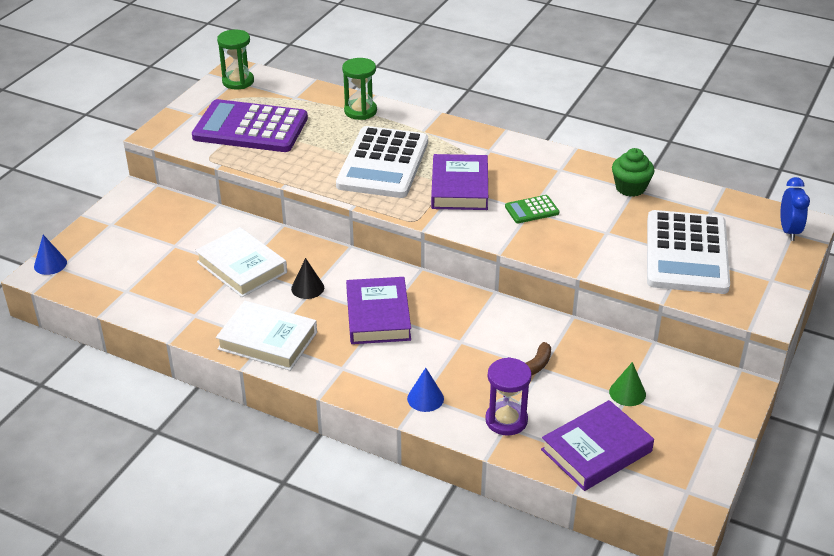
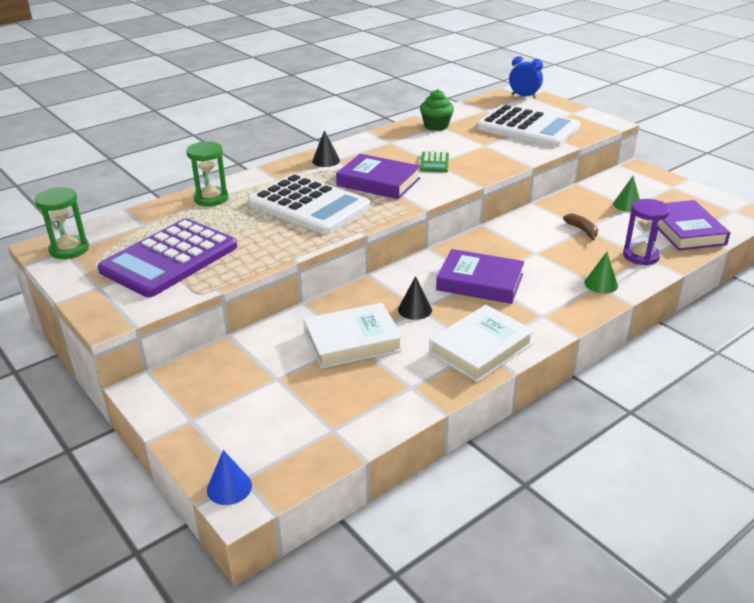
camera: 65 degrees left, 5 degrees down
blue cone [407,368,444,412] -> green cone [584,252,618,294]
none -> black cone [312,130,340,167]

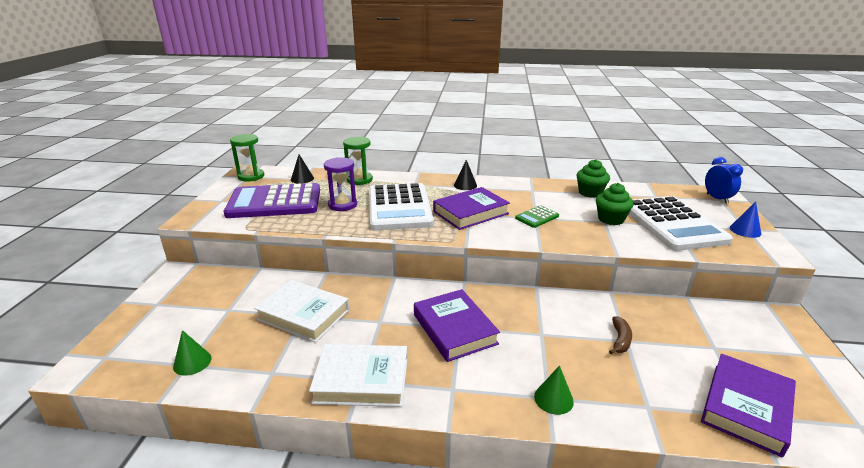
camera: 45 degrees right, 5 degrees down
blue cone [207,450,252,505] -> blue cone moved to [730,201,761,238]
purple book [336,154,421,199] -> purple book turned 75 degrees clockwise [433,187,510,230]
black cone [398,276,432,320] -> black cone moved to [291,154,314,184]
green cone [613,176,640,212] -> green cone moved to [173,330,212,376]
purple hourglass [623,199,670,265] -> purple hourglass moved to [324,157,357,211]
none -> green cupcake [596,183,634,225]

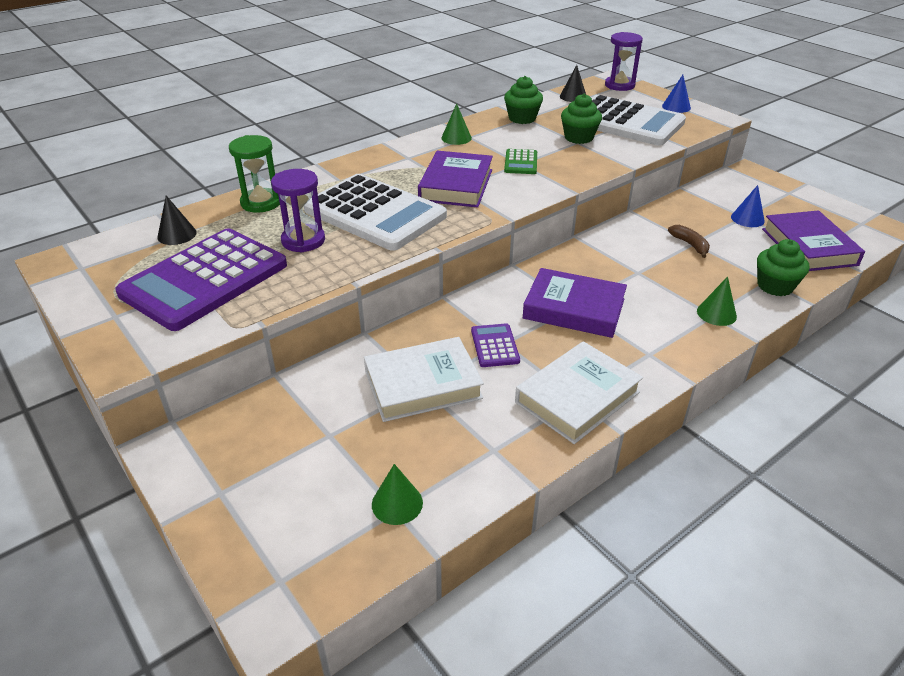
camera: 45 degrees left, 10 degrees up
green hourglass [230,134,264,182] -> none
black cone [454,160,477,190] -> black cone moved to [560,65,586,102]
blue clock [705,157,743,204] -> purple hourglass [605,32,643,91]
none -> green cone [441,103,472,145]
none -> purple calculator [471,323,520,367]
none -> blue cone [731,185,765,227]
none -> green cupcake [757,239,810,296]

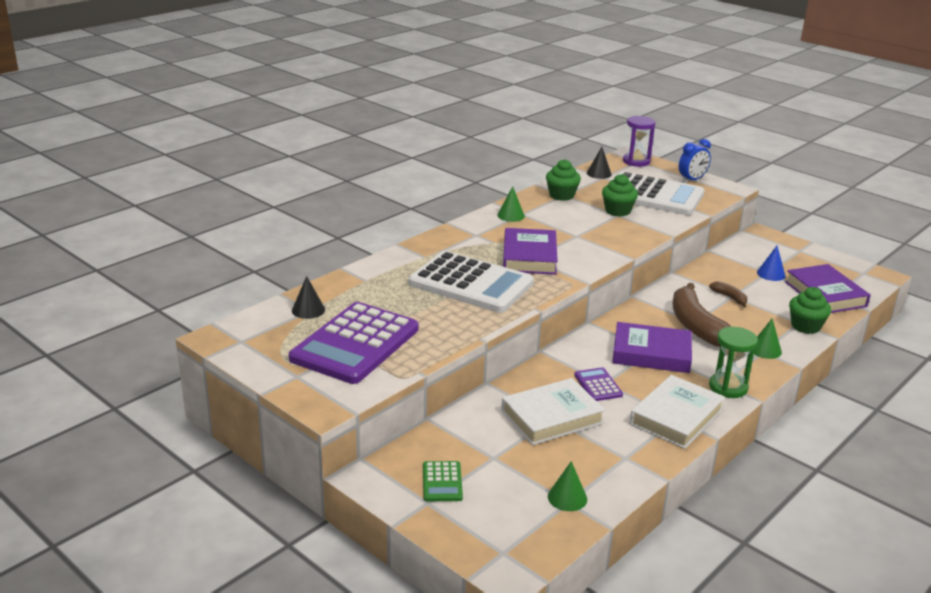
camera: 10 degrees left, 10 degrees down
green hourglass [229,135,280,213] -> green hourglass moved to [709,327,758,398]
purple hourglass [271,169,325,253] -> none
green calculator [504,149,537,174] -> green calculator moved to [423,461,463,501]
blue cone [662,75,691,113] -> blue clock [679,139,711,182]
none -> brown banana [673,283,731,347]

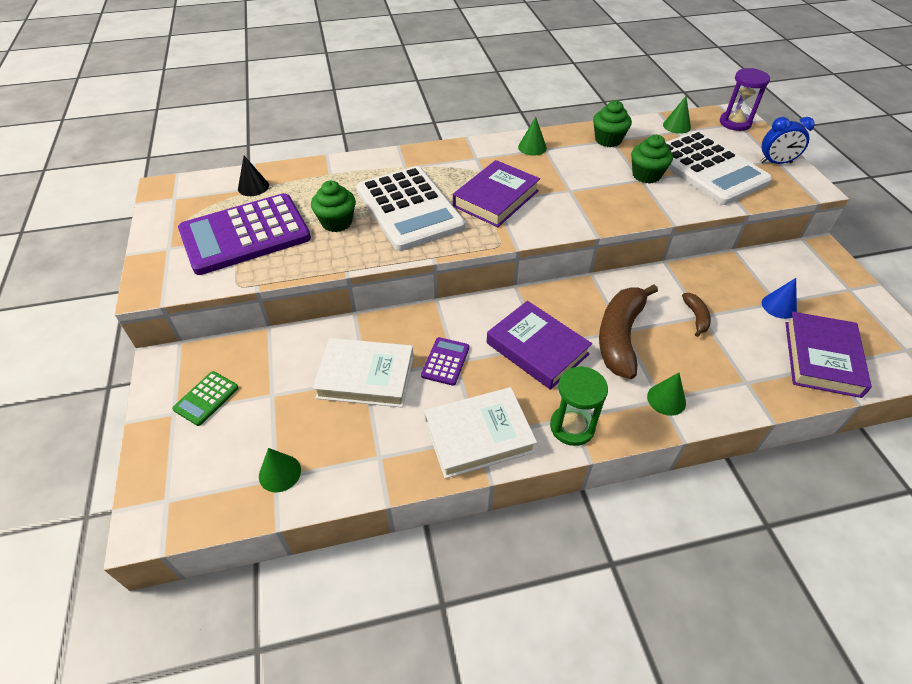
camera: 35 degrees right, 20 degrees up
black cone [587,147,612,179] -> green cone [663,96,691,134]
green cupcake [789,287,831,334] -> green cupcake moved to [311,180,356,232]

